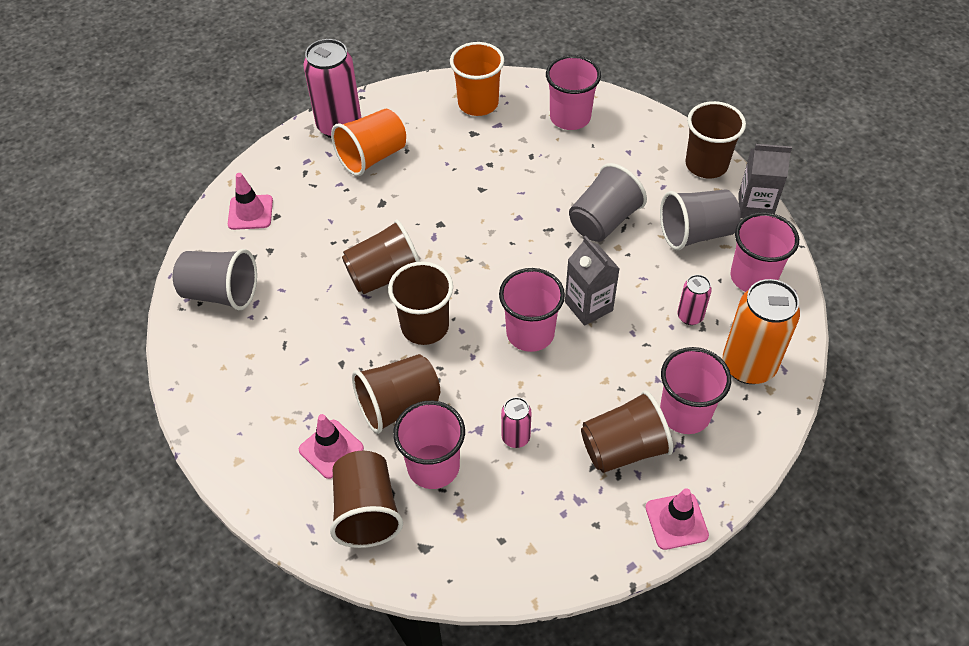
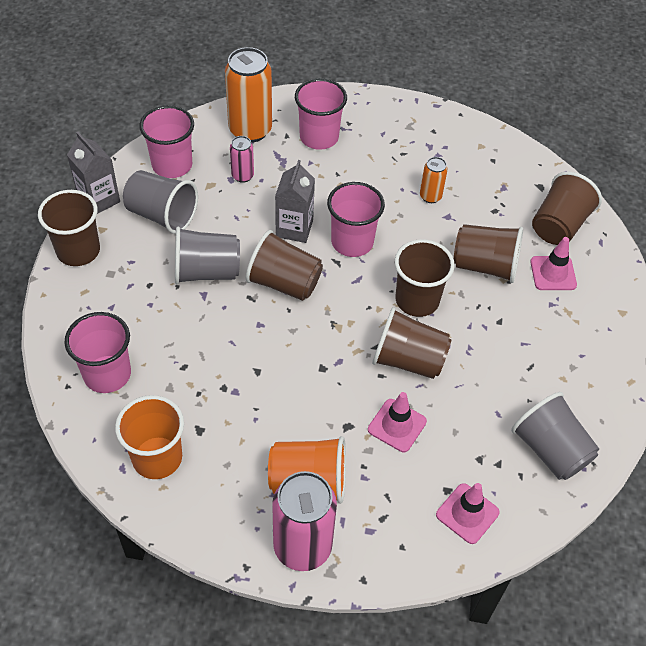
camera: 140 degrees left, 0 degrees up
pink cup [393,401,465,489] -> none
pink can [501,397,532,448] -> orange can [420,157,448,203]
brown cup [581,390,673,473] -> brown cup moved to [246,230,323,301]
pink traffic cone [645,488,709,550] -> pink traffic cone moved to [368,392,427,452]

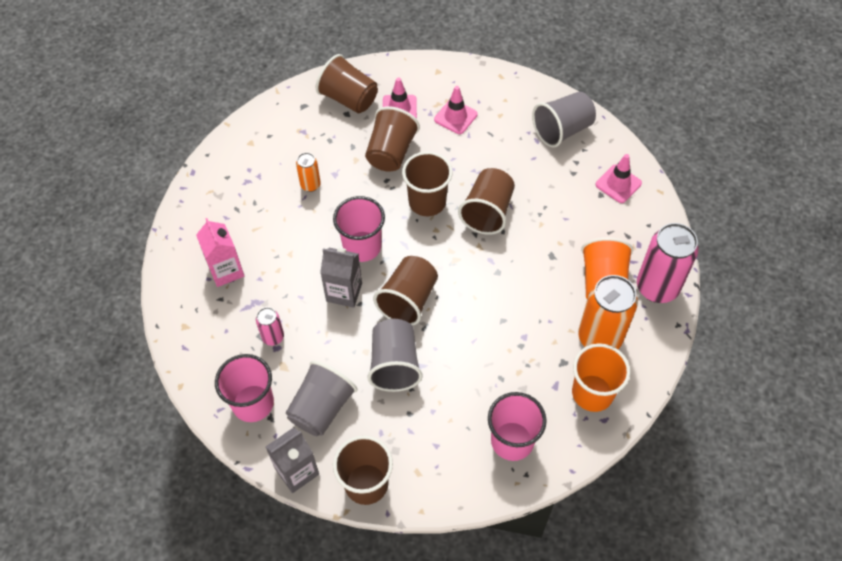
camera: 85 degrees left, 5 degrees up
orange can [225,47,272,143] -> orange can moved to [578,275,638,349]
pink cup [295,79,347,150] -> pink carton [196,218,244,287]
pink traffic cone [368,392,427,452] -> pink traffic cone moved to [434,86,478,134]

